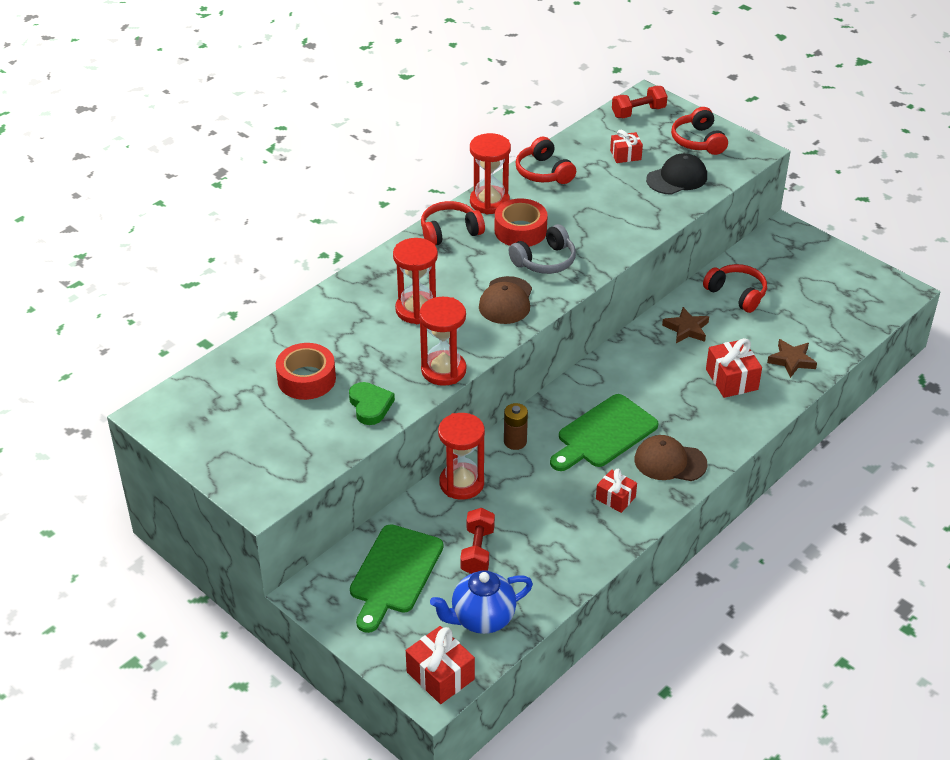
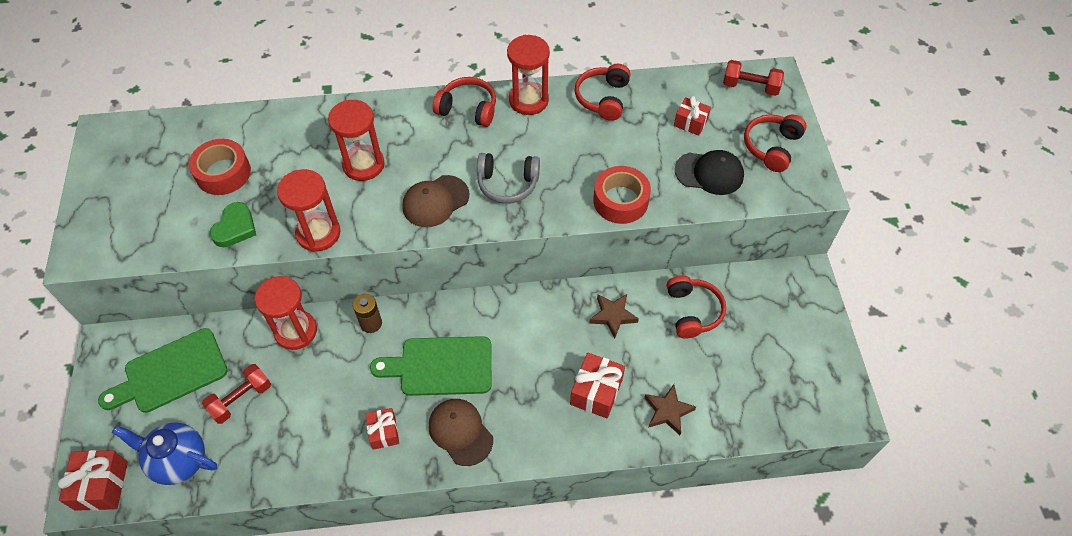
camera: 40 degrees right, 15 degrees up
red tape [495,198,548,247] -> red tape moved to [593,166,651,224]

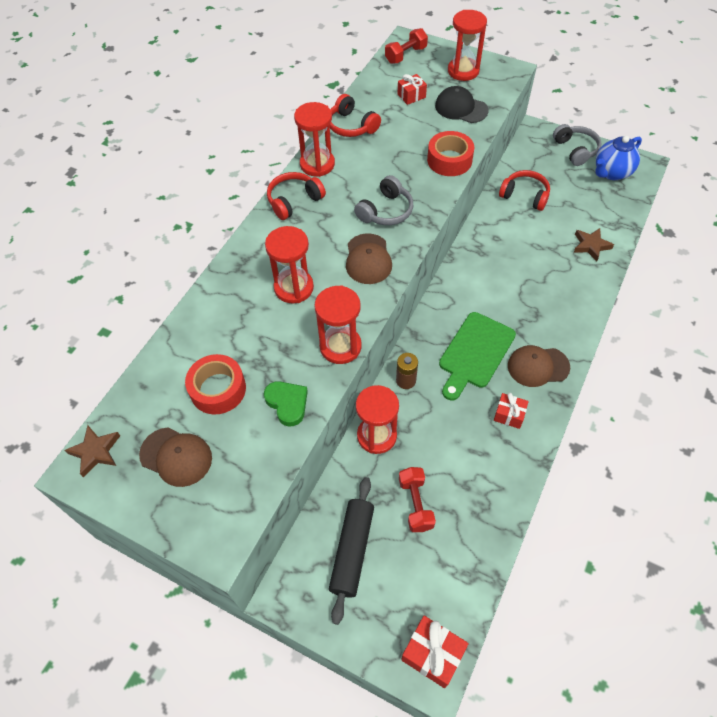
camera: 55 degrees left, 0 degrees up
green cutting board [98,328,228,413] -> black rolling pin [329,477,374,625]
blue teapot [112,422,217,485] -> blue teapot moved to [595,136,642,180]
red gift [570,353,625,418] -> none
brown star [589,294,639,338] -> brown star moved to [65,425,120,478]
black cap [675,150,744,195] -> black cap turned 105 degrees counterclockwise [435,86,488,123]
red headphones [744,115,807,172] -> red hourglass [448,10,487,81]
none -> brown cap [139,427,212,487]
none -> grey headphones [553,124,602,166]

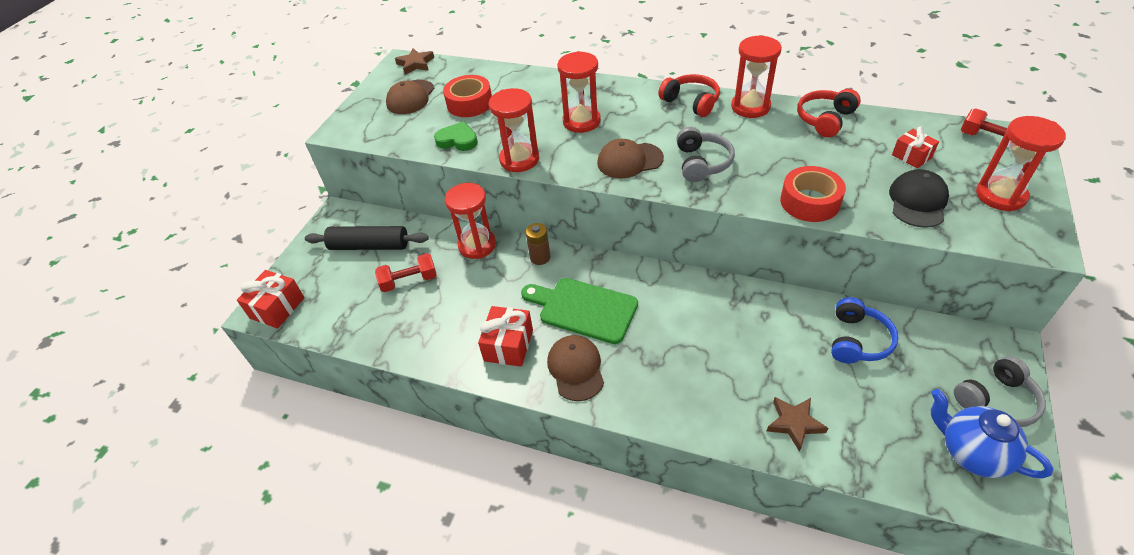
camera: 85 degrees right, 10 degrees down
green heart [264,381,308,427] -> green heart turned 120 degrees counterclockwise [434,121,478,151]
grey headphones [354,175,413,225] -> grey headphones turned 120 degrees counterclockwise [676,127,735,182]
red gift [494,393,529,429] -> red gift [478,306,533,367], size x1.54
red headphones [499,170,550,211] -> blue headphones [831,297,899,363]

